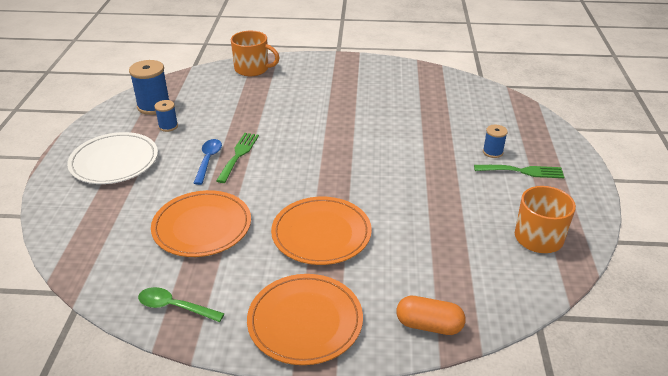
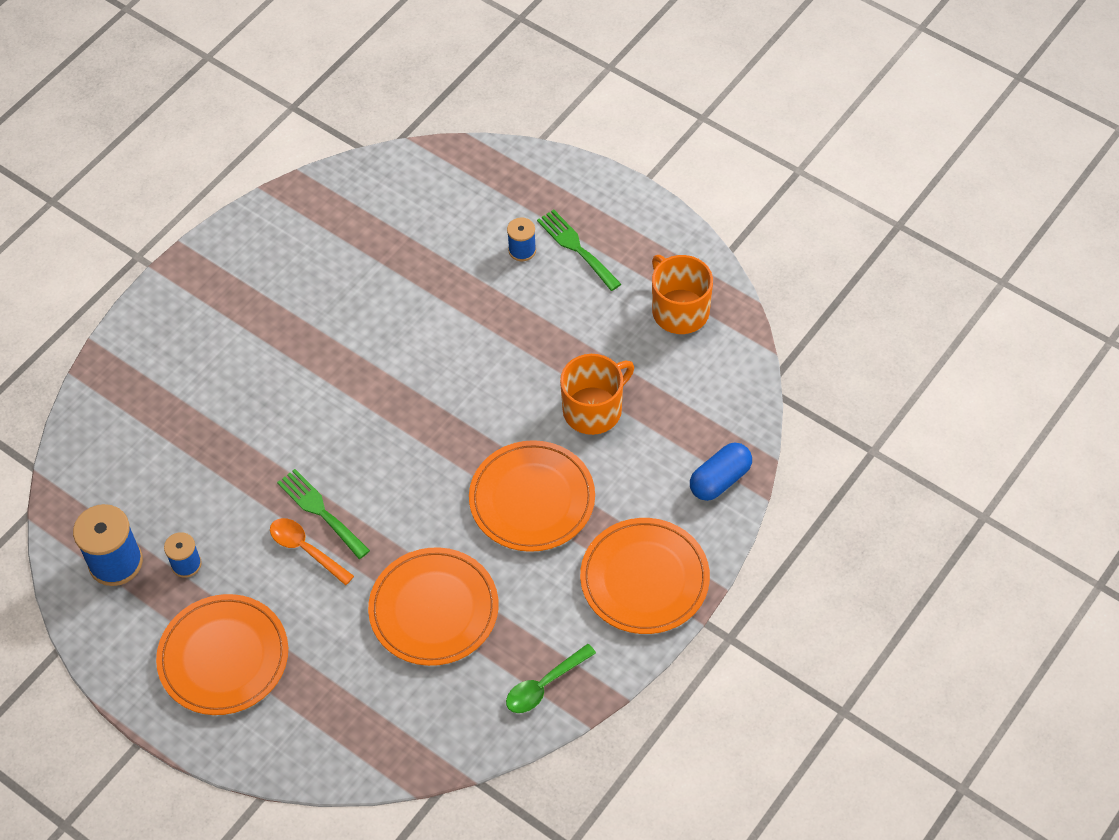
camera: 55 degrees left, 20 degrees up
white plate [67,132,158,184] -> orange plate [156,594,288,715]
blue spoon [194,139,222,185] -> orange spoon [270,518,354,585]
orange mug [231,31,280,76] -> orange mug moved to [560,354,634,435]
orange capsule [396,296,465,335] -> blue capsule [690,443,752,501]
green fork [474,165,565,178] -> green fork turned 75 degrees counterclockwise [537,209,621,291]

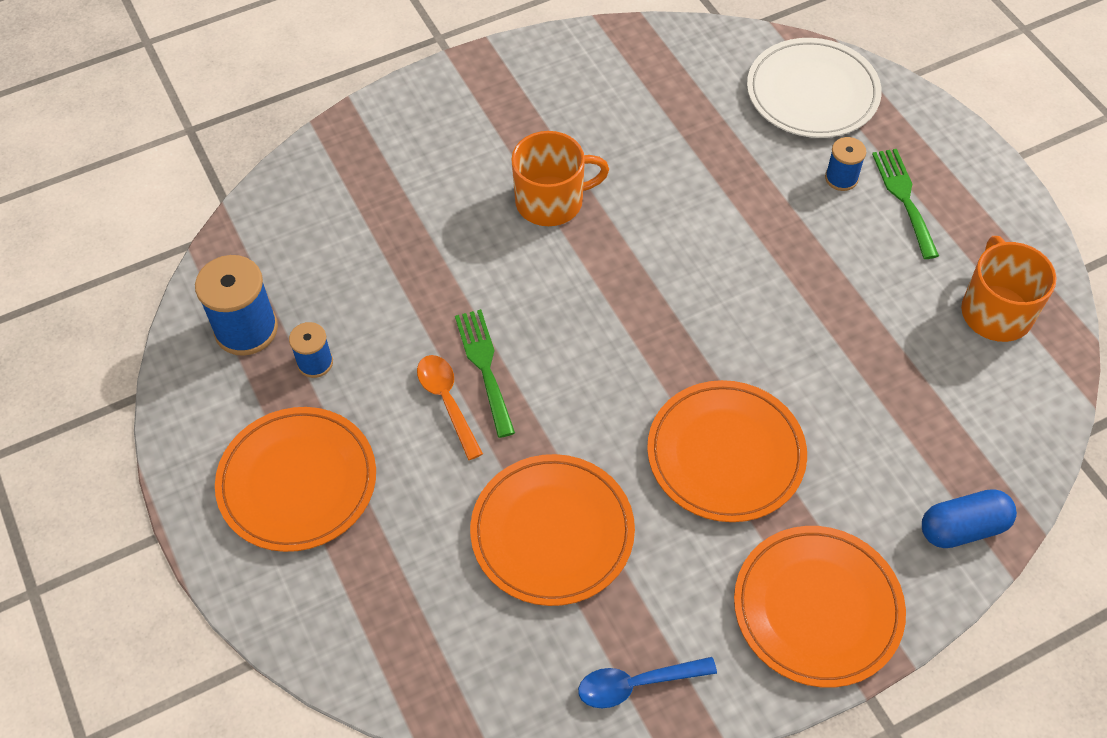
camera: 25 degrees right, 0 degrees up
green spoon [506,644,596,713] -> blue spoon [578,657,717,708]
orange mug [560,354,634,435] -> orange mug moved to [511,131,609,226]
none -> white plate [747,38,882,138]

